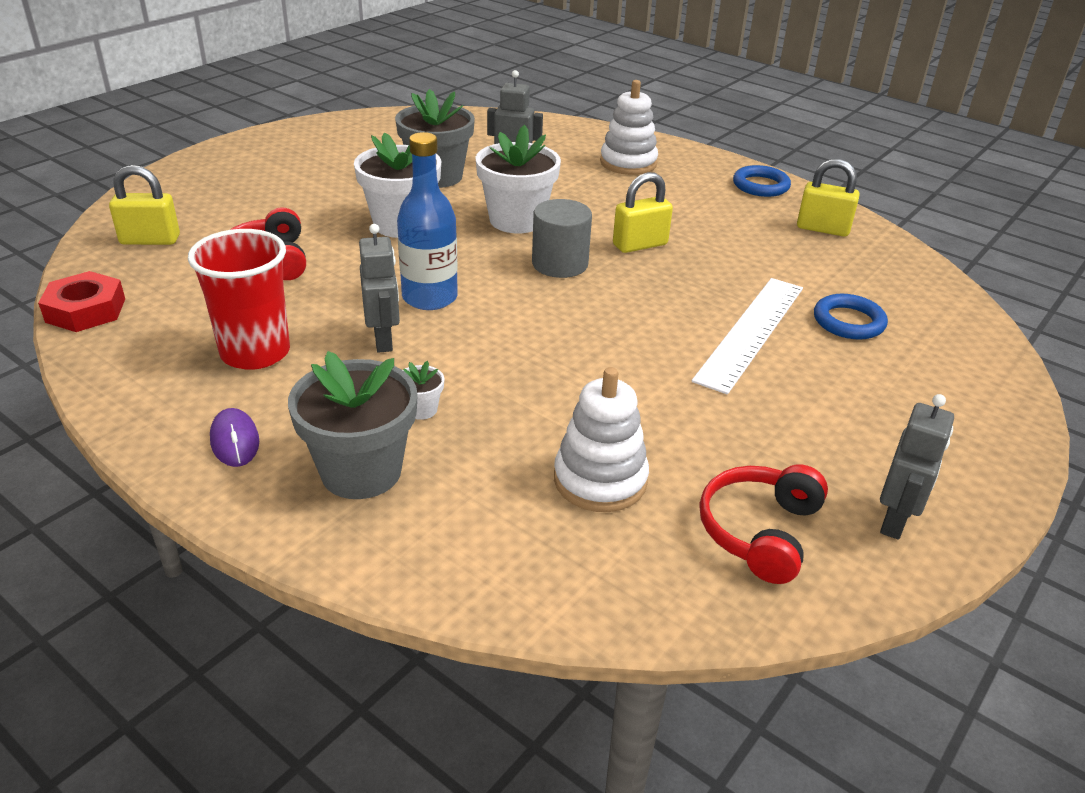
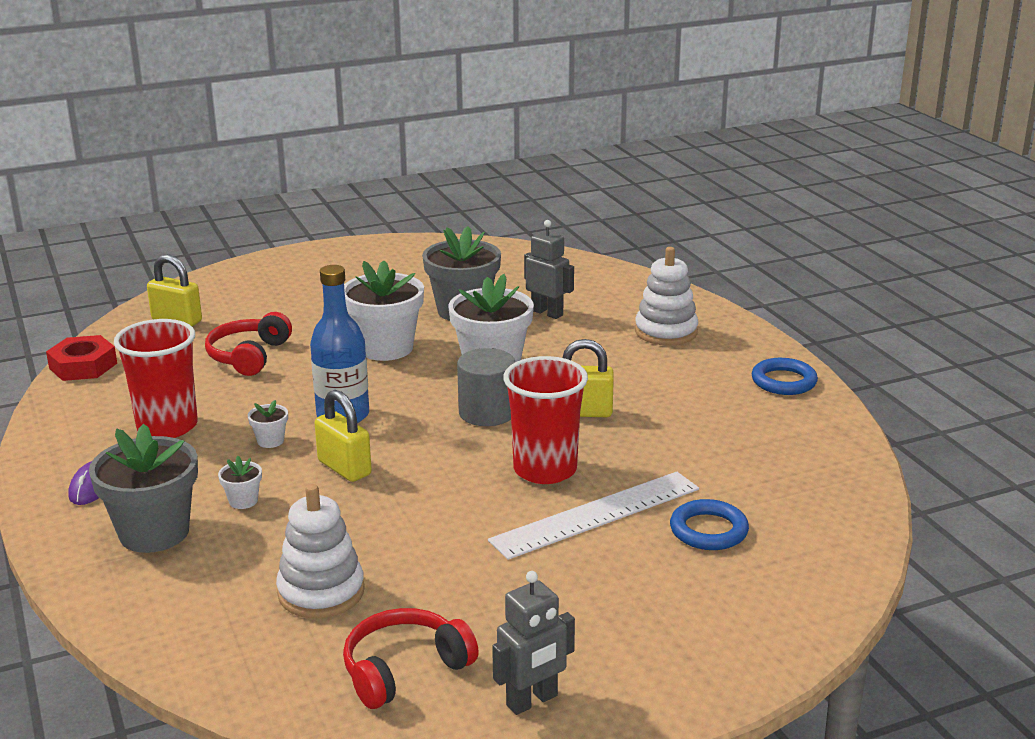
camera: 30 degrees right, 10 degrees down
grey robot [359,224,400,353] -> white flower pot [248,400,288,448]
yellow padlock [797,159,859,237] -> yellow padlock moved to [315,390,372,482]
none -> red cup [503,356,588,484]

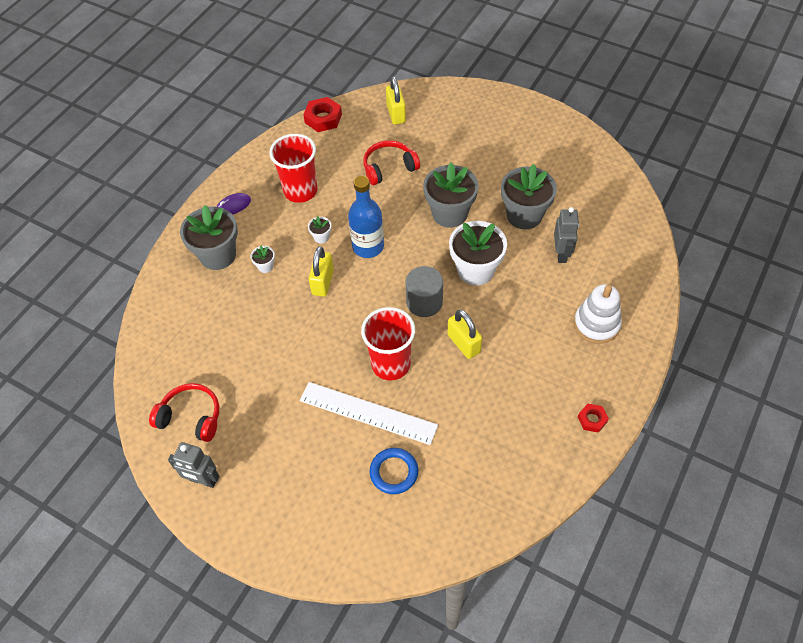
camera: 55 degrees right, 30 degrees up
white stacking toy [276,484,365,618] -> none
white flower pot [344,260,424,361] -> grey flower pot [423,163,479,227]
blue ring [752,358,818,395] -> red nut [578,404,609,433]

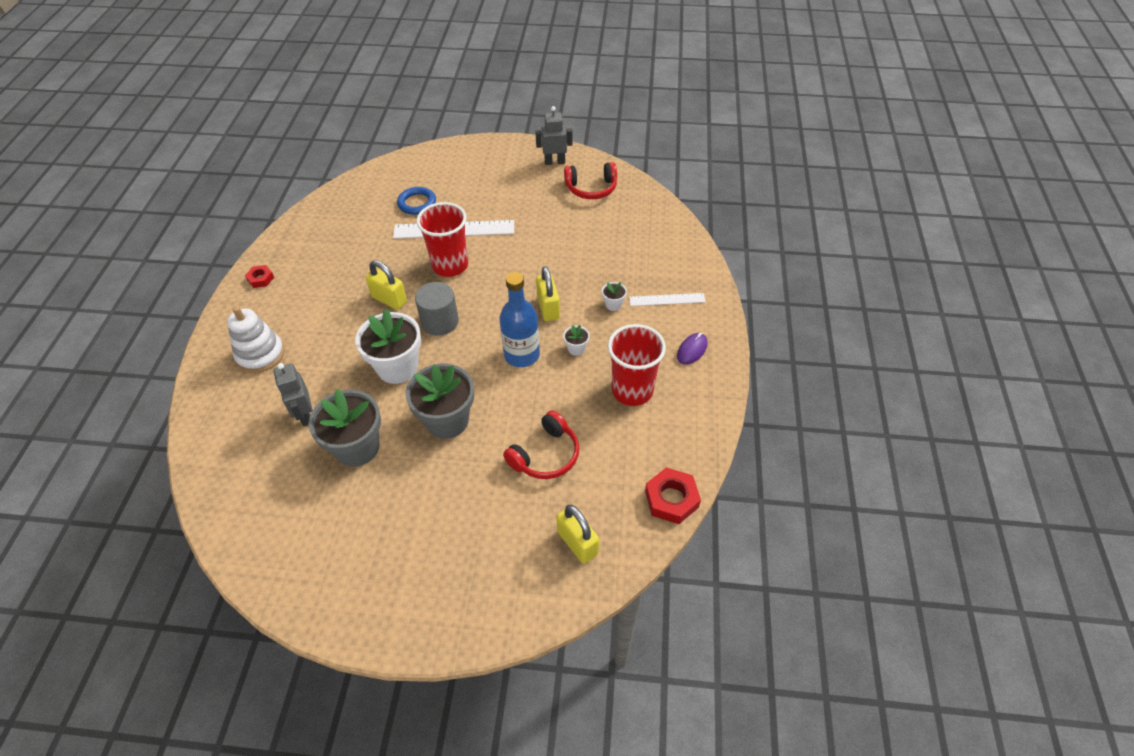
camera: 155 degrees right, 5 degrees down
grey flower pot [180,205,238,270] -> white ruler [629,293,706,306]

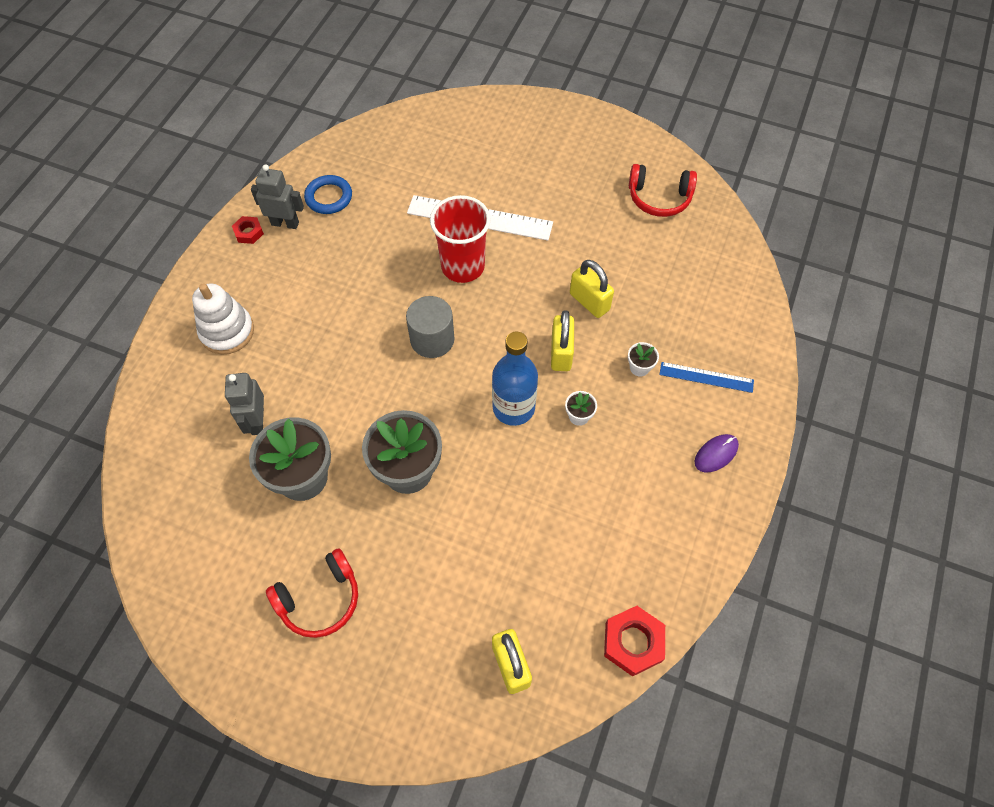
camera: 15 degrees right, 10 degrees up
white flower pot [355,309,421,384] -> none
yellow padlock [366,260,407,310] -> yellow padlock moved to [570,260,614,318]
blue ring [397,187,436,215] -> blue ring moved to [304,175,352,214]
red headphones [503,410,579,479] -> red headphones moved to [266,548,358,638]
grey robot [535,106,573,165] -> grey robot moved to [251,164,304,229]
red cup [608,324,666,406] -> none
white ruler [629,293,706,306] -> blue ruler [659,362,754,393]

